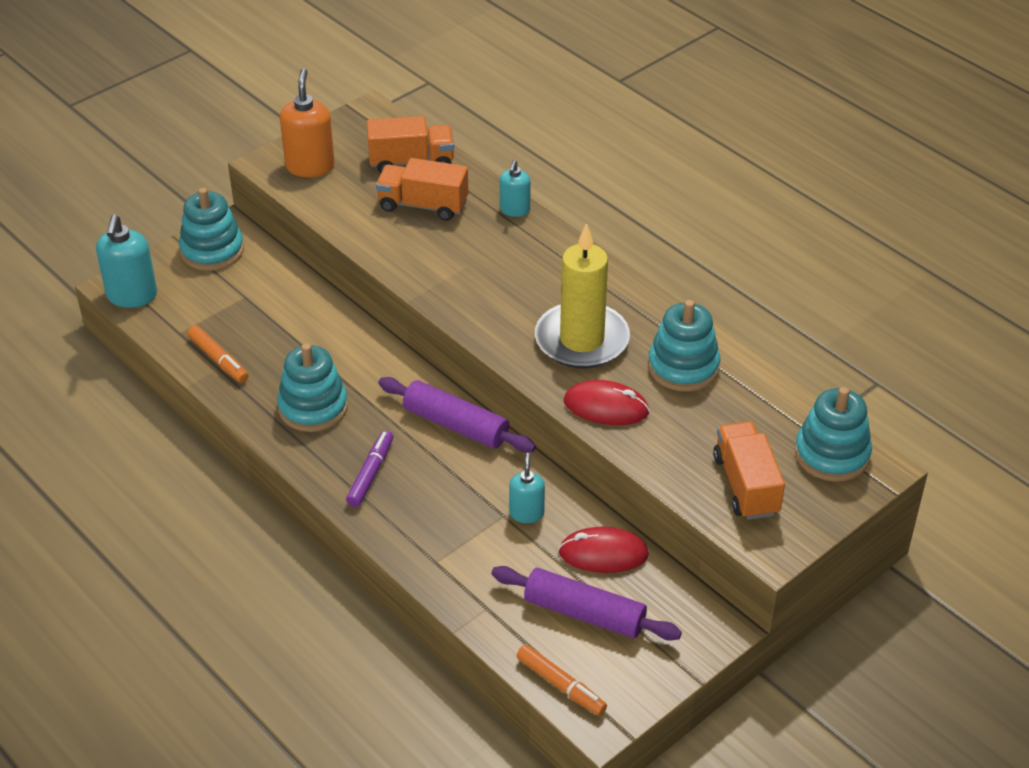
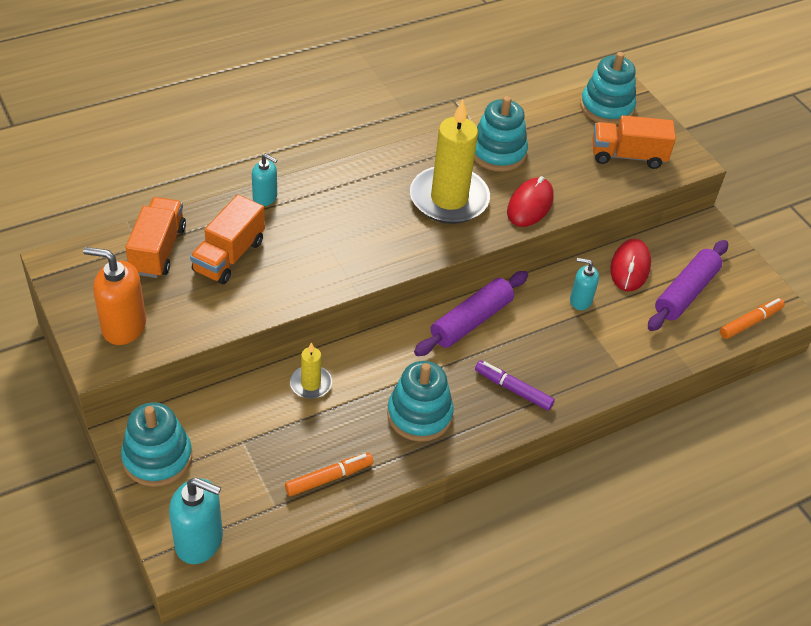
camera: 80 degrees left, 5 degrees up
none -> yellow candle [290,343,332,399]

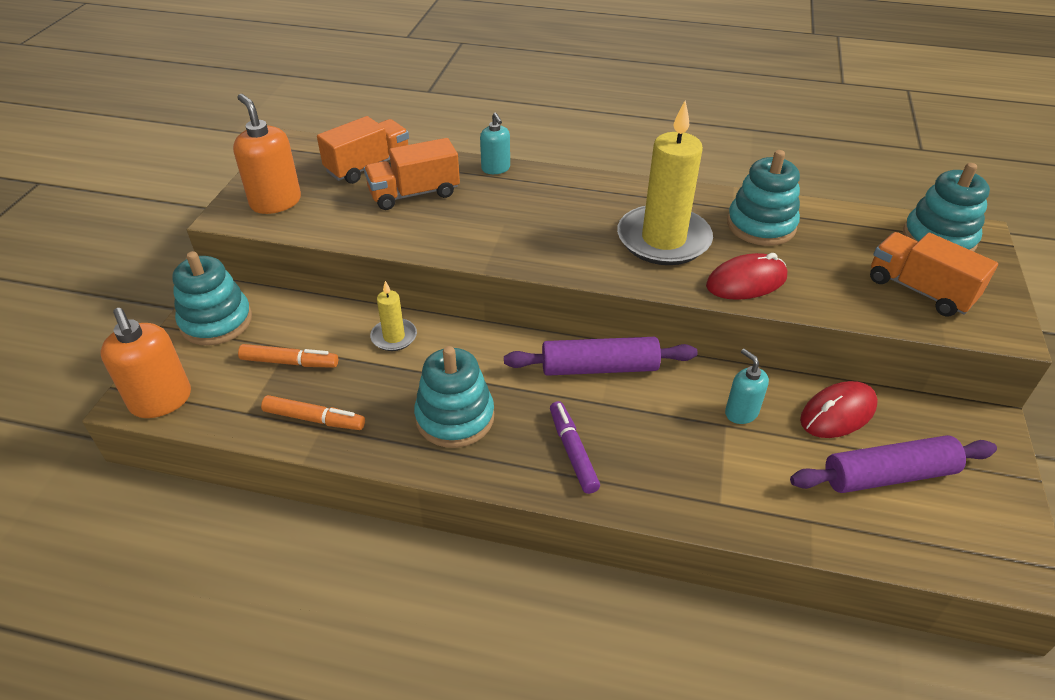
camera: 45 degrees right, 5 degrees down
turquoise soap dispenser [169,477,223,564] -> orange soap dispenser [100,308,191,418]
orange marker [720,298,785,339] -> orange marker moved to [238,344,338,368]

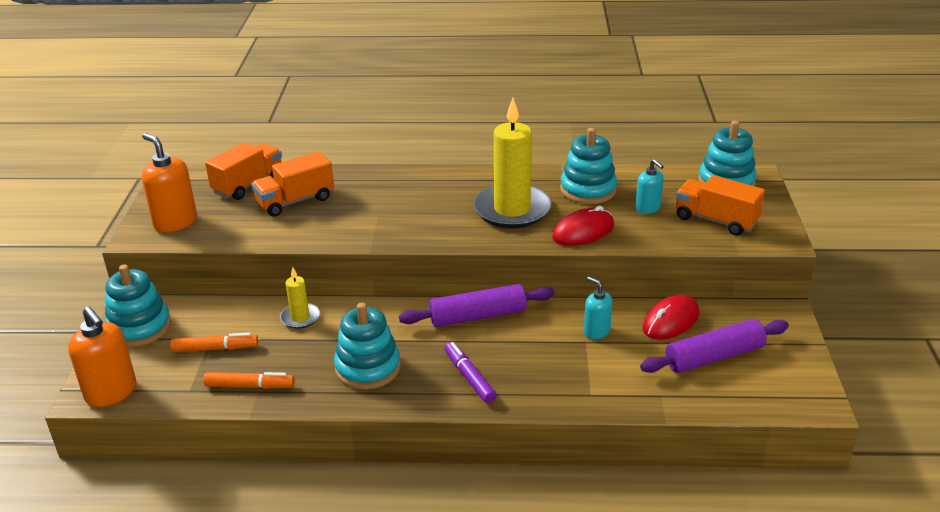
camera: 10 degrees left, 10 degrees down
turquoise soap dispenser [480,113,510,174] -> turquoise soap dispenser moved to [635,159,664,214]

